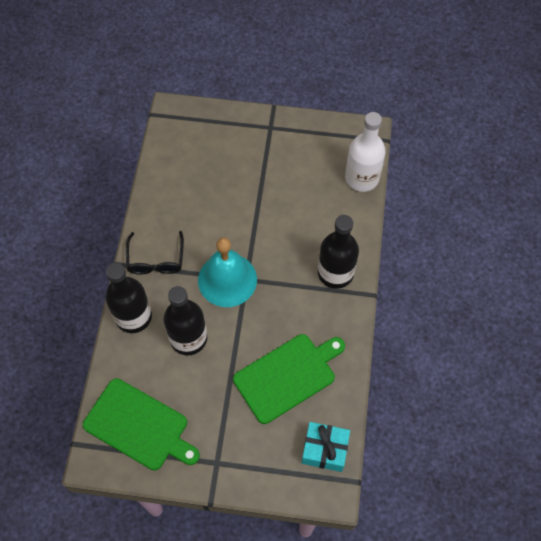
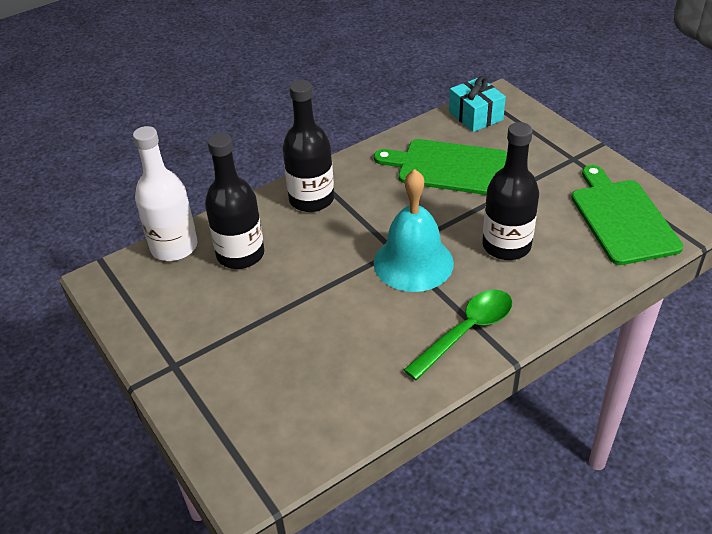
camera: 130 degrees left, 20 degrees down
black bottle [105,263,152,333] -> black bottle moved to [205,133,264,269]
black glasses [126,231,184,275] -> green spoon [404,290,512,380]

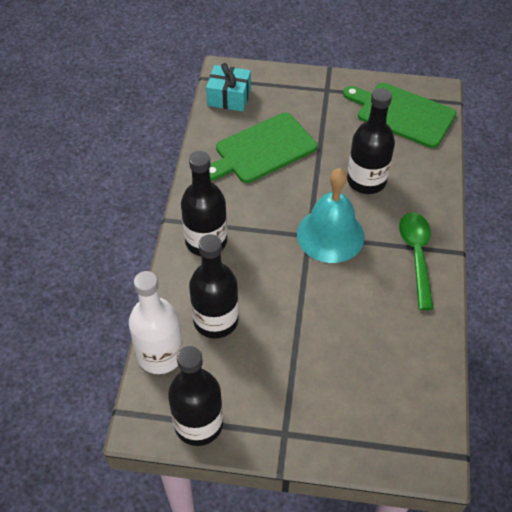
camera: 50 degrees left, 10 degrees up
none -> black bottle [168,346,223,446]

